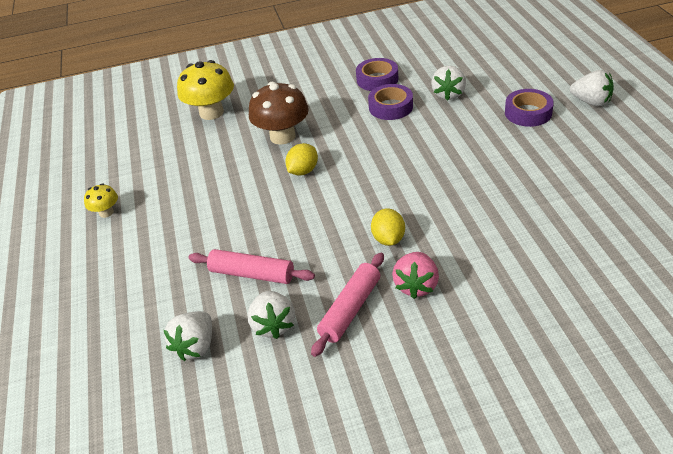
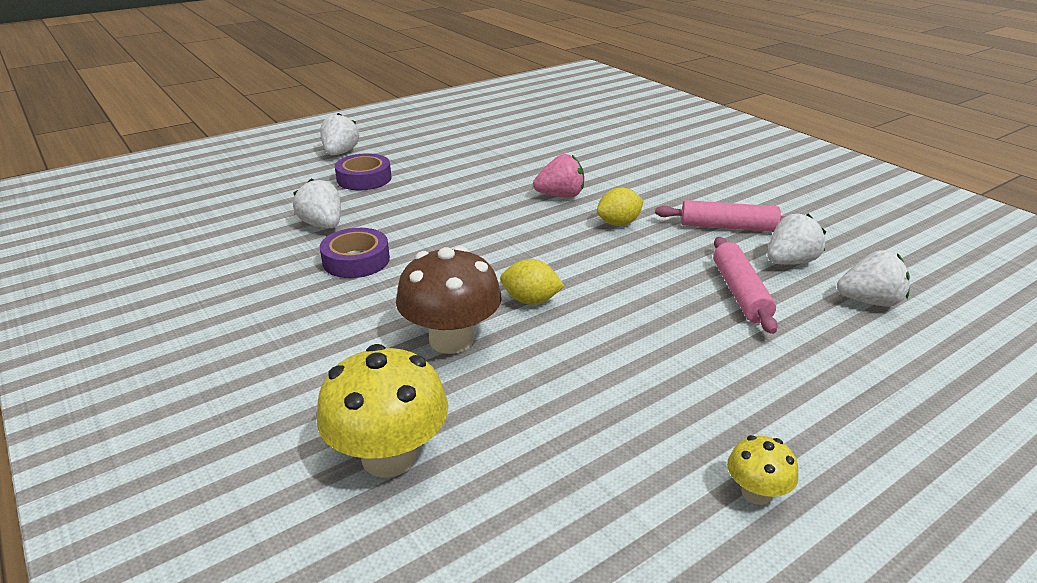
camera: 115 degrees left, 10 degrees down
purple tape [356,58,398,91] -> none
pink strawberry [392,252,439,299] -> pink strawberry moved to [533,154,584,198]
white strawberry [431,65,466,101] -> white strawberry turned 120 degrees counterclockwise [293,179,341,228]

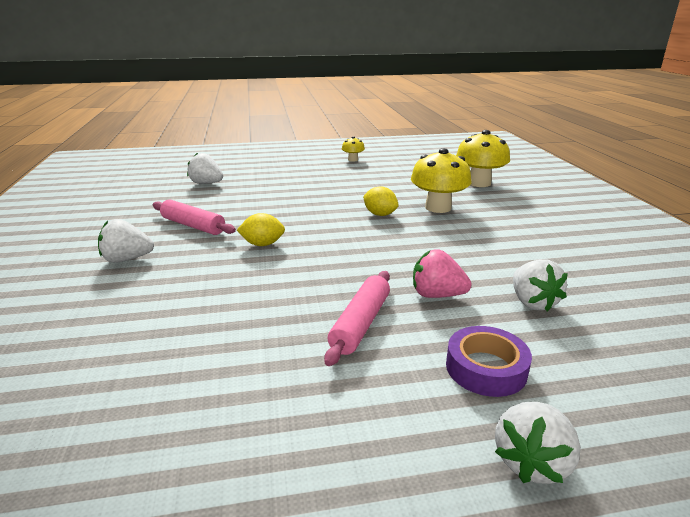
camera: 155 degrees left, 5 degrees down
purple tape [320,228,390,278] -> none
brown mushroom [396,246,501,354] -> yellow mushroom [411,148,472,213]
pink strawberry [533,154,584,198] -> pink strawberry moved to [413,249,472,298]
pink rolling pin [713,237,778,334] -> pink rolling pin moved to [324,271,390,366]
white strawberry [767,213,826,265] -> white strawberry moved to [98,219,154,263]

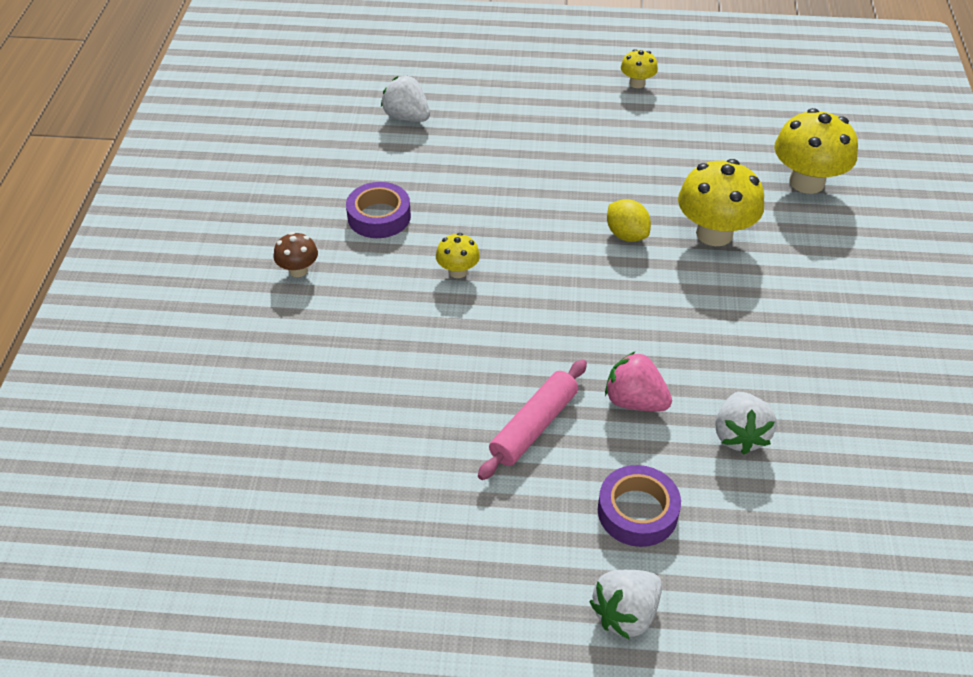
camera: 15 degrees right, 20 degrees up
white strawberry [98,219,154,263] -> brown mushroom [274,232,318,277]
pink rolling pin [153,199,236,235] -> purple tape [346,182,411,238]
yellow lemon [237,213,285,246] -> yellow mushroom [436,233,480,278]

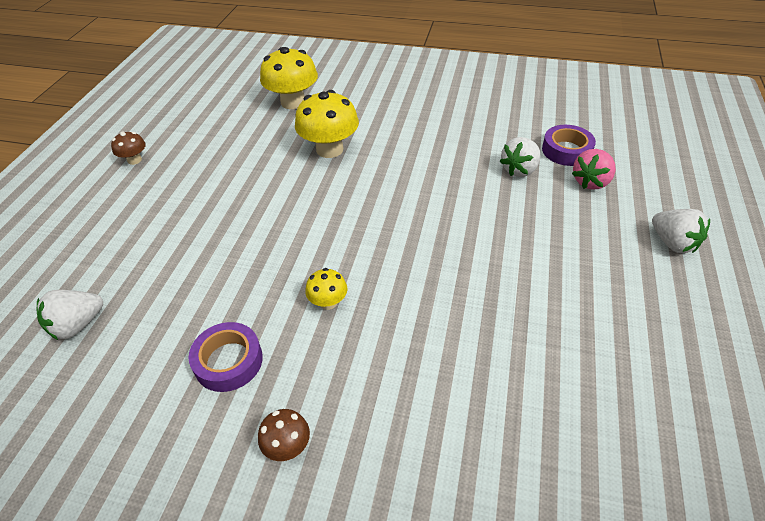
camera: 80 degrees left, 0 degrees up
pink rolling pin [478,360,587,480] -> none
purple tape [598,465,681,547] -> purple tape moved to [542,125,596,166]
pink strawberry [605,352,672,411] -> pink strawberry moved to [572,149,616,189]
yellow lemon [607,199,651,242] -> none
yellow mushroom [621,49,658,88] -> brown mushroom [111,131,146,165]
white strawberry [715,392,776,454] -> white strawberry turned 120 degrees clockwise [500,137,541,177]

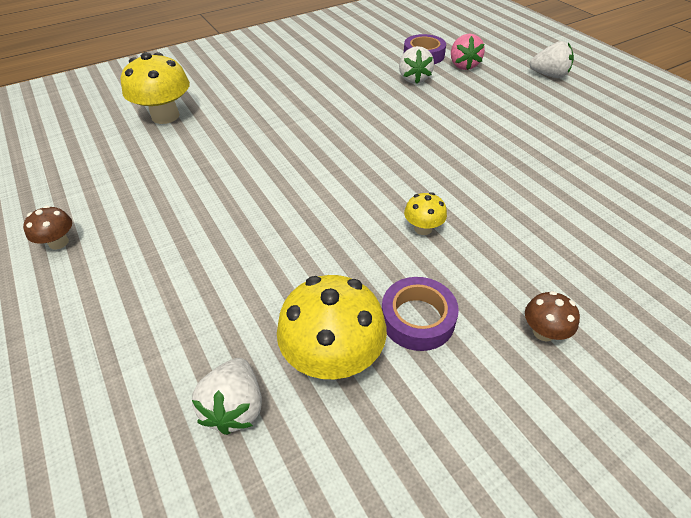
camera: 45 degrees left, 0 degrees up
yellow mushroom [295,90,359,158] -> yellow mushroom moved to [277,275,387,379]

